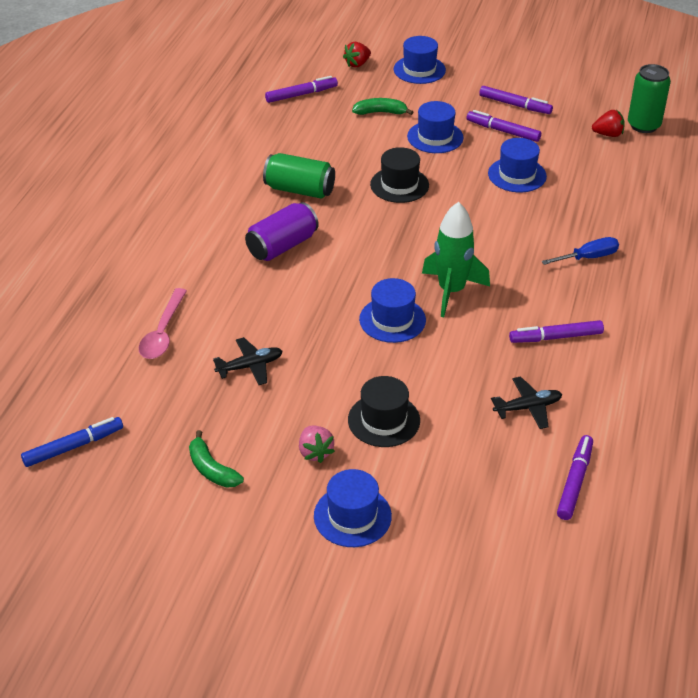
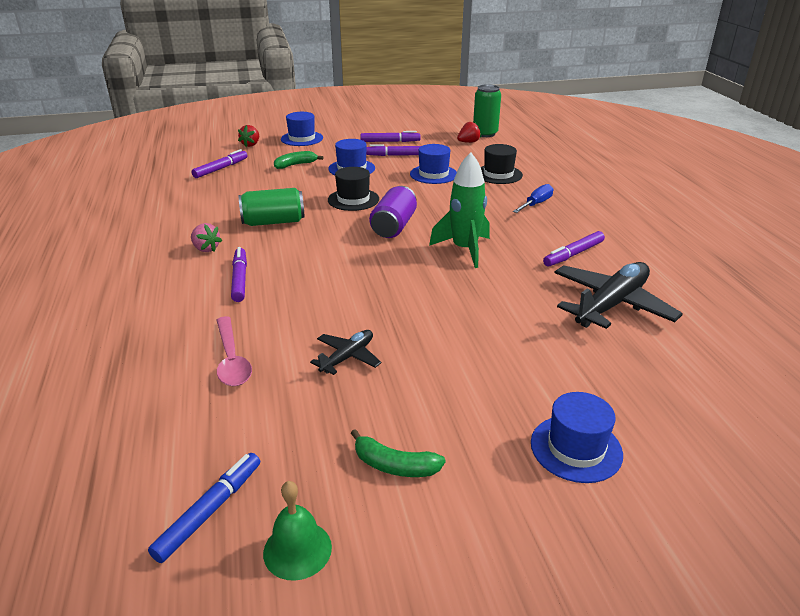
camera: 30 degrees left, 10 degrees down
purple can [245,202,319,261] -> purple can moved to [369,186,417,238]
pink strawberry [299,426,335,463] -> pink strawberry moved to [191,223,222,252]
black hat [348,376,420,447] -> black hat moved to [481,144,523,184]
blue hat [359,278,426,343] -> none
black plane [491,376,562,429] -> black plane [554,262,683,329], size x1.91
purple marker [557,435,593,520] -> purple marker moved to [231,247,247,302]
none -> green bell [263,481,332,581]

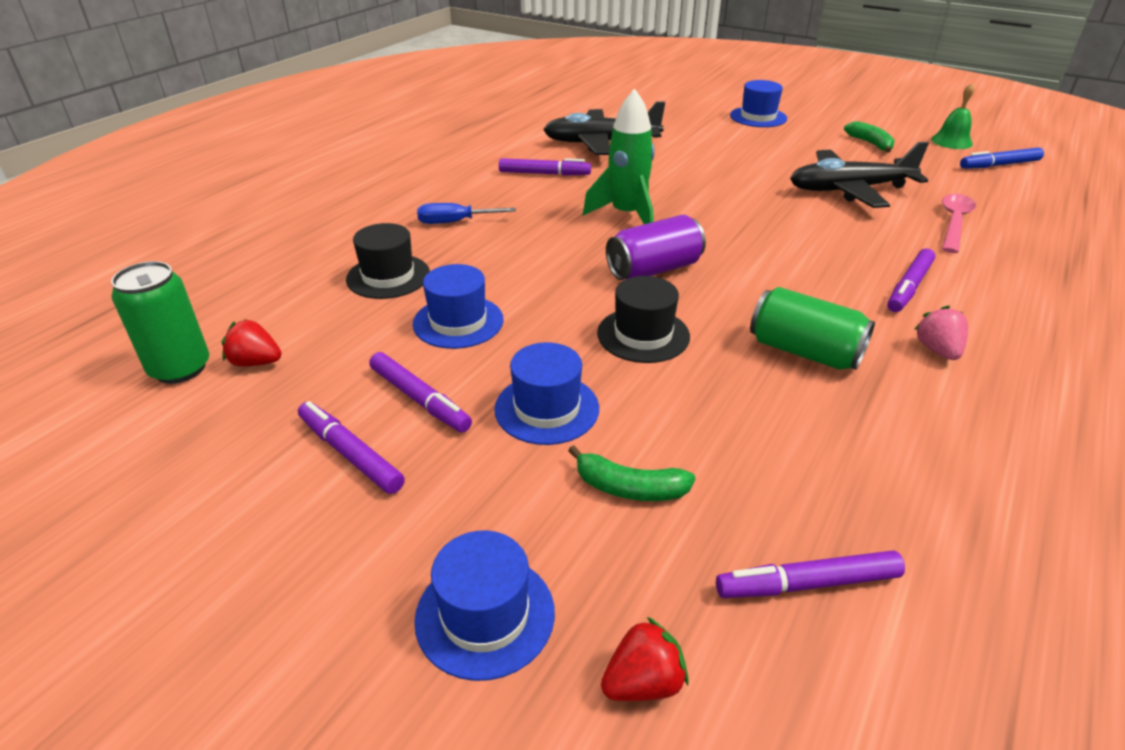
camera: 135 degrees left, 5 degrees up
black plane [310,330,381,375] -> black plane [790,142,929,208], size x1.91

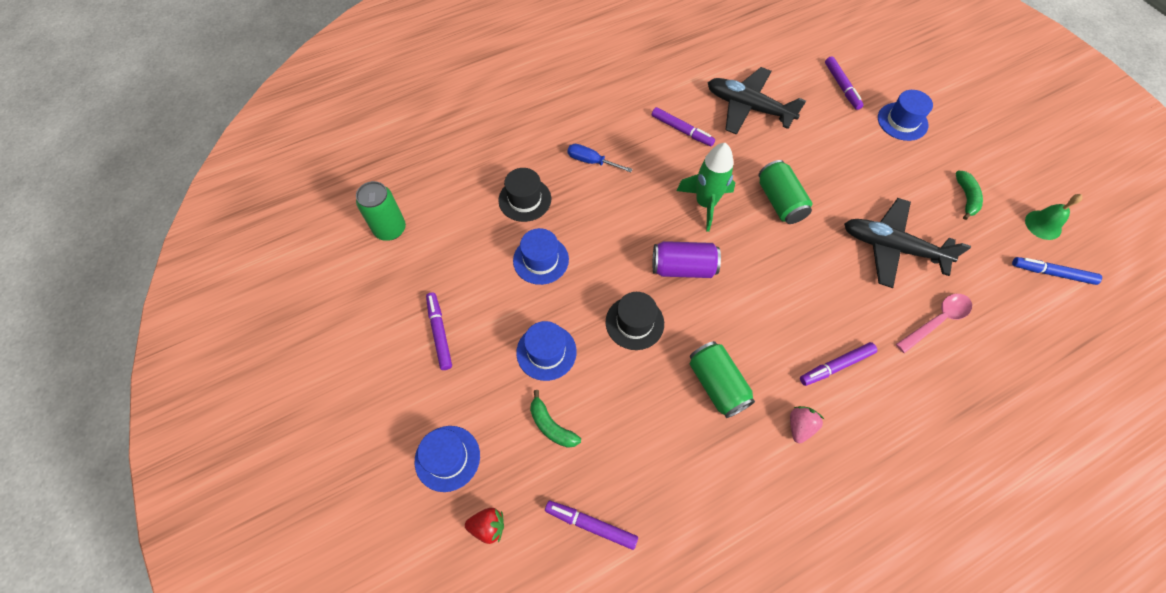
camera: 30 degrees right, 25 degrees up
red strawberry [222,319,281,367] -> none
purple marker [369,352,472,432] -> purple marker moved to [825,56,863,110]
none -> green can [758,160,812,224]

